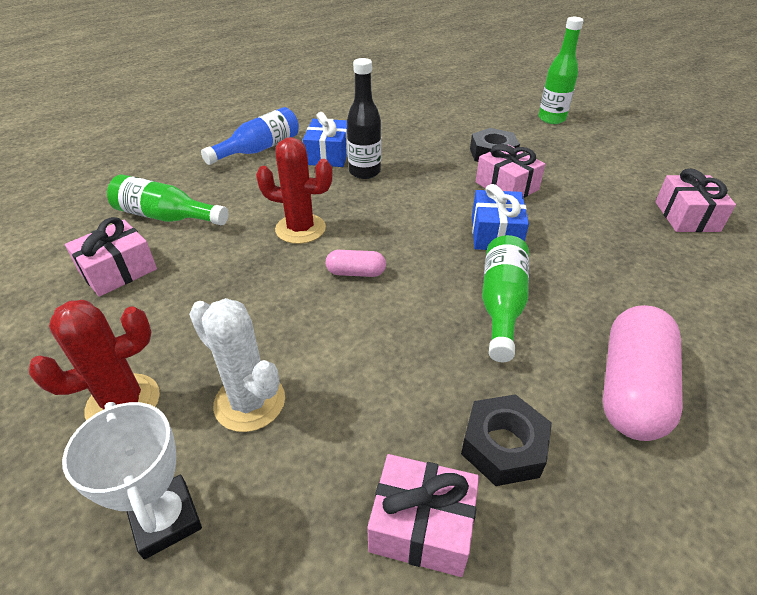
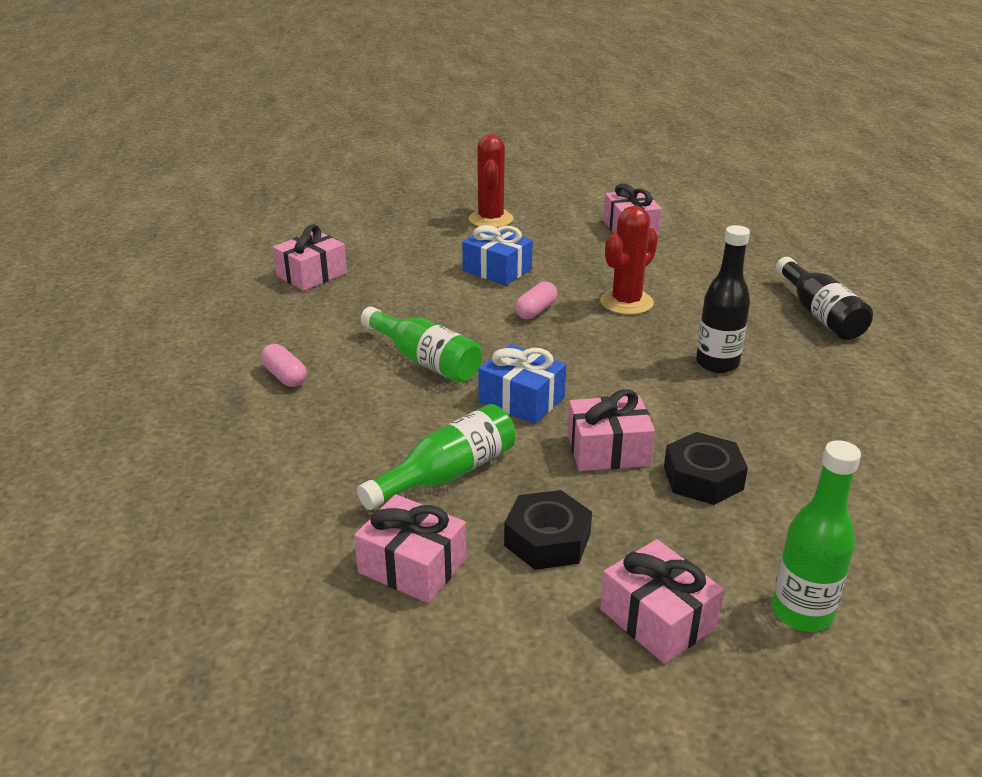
camera: 120 degrees right, 10 degrees down
white trophy [62,402,202,559] -> none
green bottle [107,174,229,225] -> green bottle moved to [357,404,515,510]
white cactus [189,298,285,432] -> none
blue bottle [201,107,299,165] -> black bottle [776,257,873,340]
blue gift [303,112,348,167] -> blue gift moved to [462,225,533,285]
black nut [461,394,552,486] -> black nut moved to [504,490,592,570]
pink capsule [603,305,683,441] -> pink capsule [261,344,307,387], size x0.49
none -> pink gift [600,539,724,664]

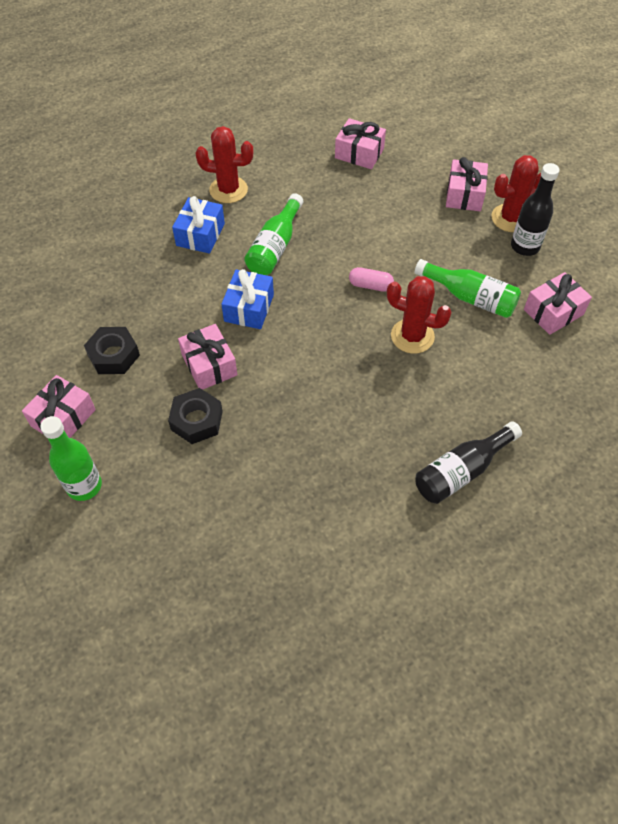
camera: 70 degrees right, 25 degrees up
pink capsule [261,344,307,387] -> red cactus [195,126,253,203]
pink gift [354,494,466,603] -> pink gift moved to [446,157,488,211]
green bottle [357,404,515,510] -> green bottle moved to [415,259,521,318]
blue gift [462,225,533,285] -> blue gift moved to [172,196,225,254]
black bottle [696,225,750,373] -> black bottle moved to [511,163,560,256]

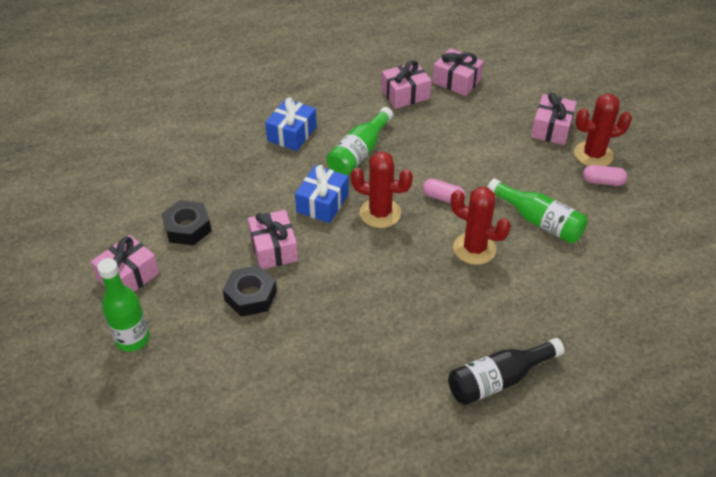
camera: 10 degrees right, 10 degrees down
red cactus [195,126,253,203] -> red cactus moved to [351,151,413,228]
black bottle [511,163,560,256] -> pink capsule [583,165,627,186]
pink gift [524,272,592,335] -> pink gift moved to [381,60,431,109]

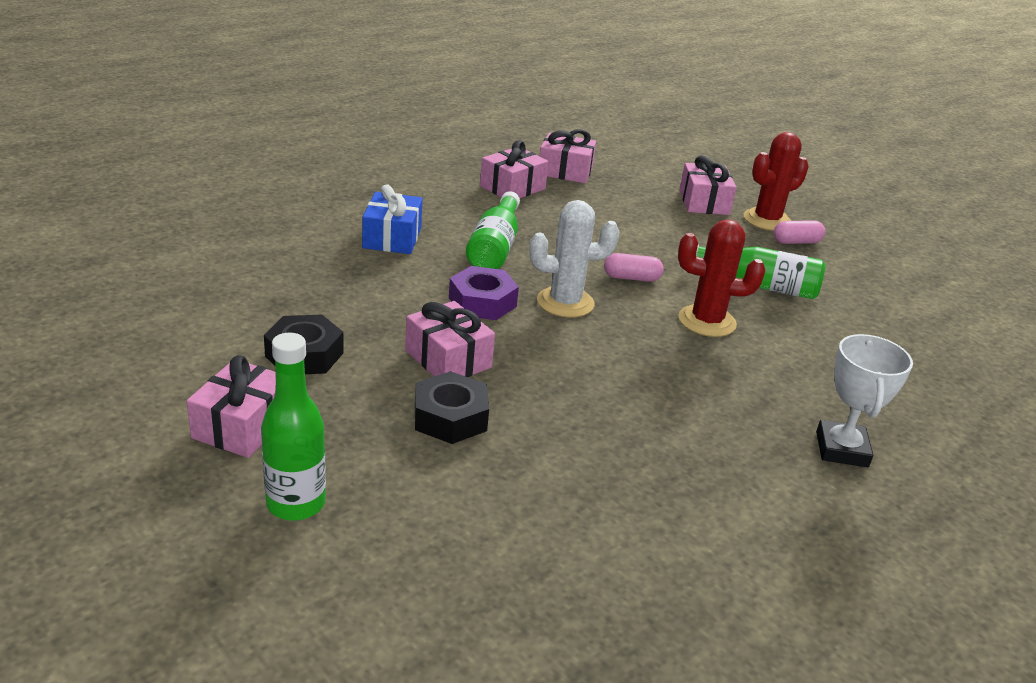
camera: 25 degrees left, 15 degrees down
blue gift [295,165,349,223] -> purple nut [449,266,519,320]
red cactus [351,151,413,228] -> white cactus [529,200,619,318]
black bottle [448,338,564,405] -> white trophy [816,334,913,467]

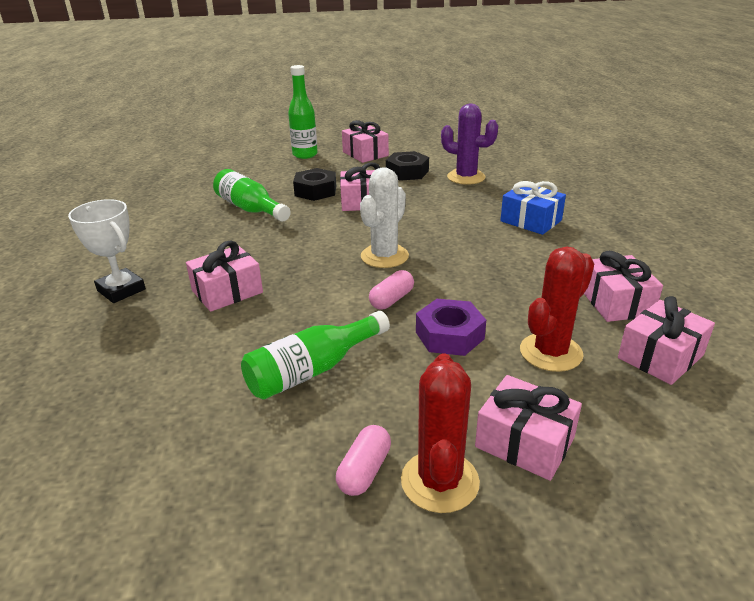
camera: 130 degrees right, 0 degrees up
purple nut [449,266,519,320] -> purple nut moved to [416,299,486,356]
green bottle [466,191,520,269] -> green bottle moved to [213,169,291,222]
red cactus [678,219,765,337] -> red cactus moved to [520,246,594,372]
none -> pink gift [186,241,263,312]
none -> purple cactus [441,104,498,185]

